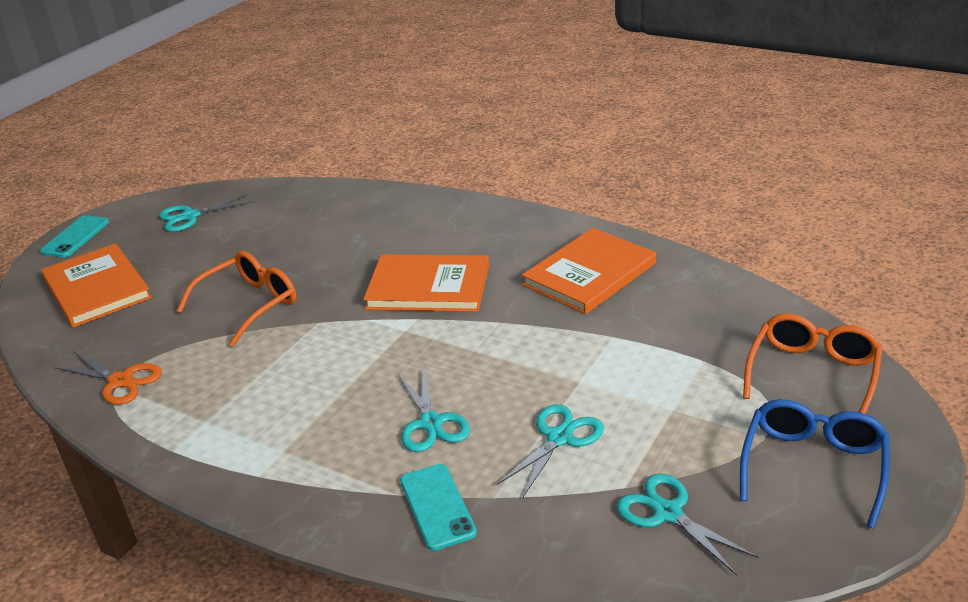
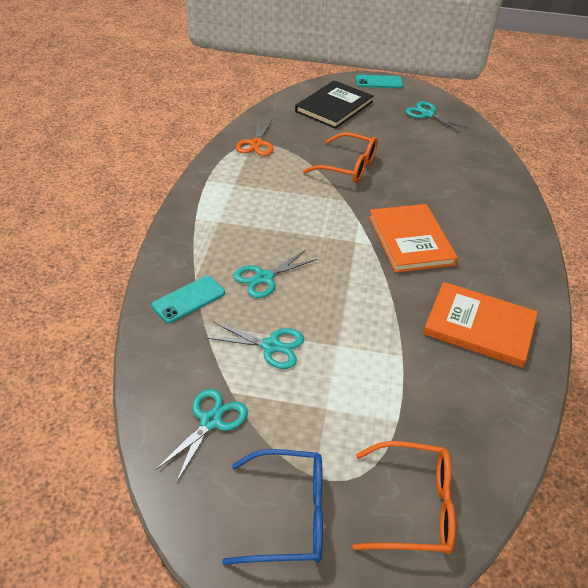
camera: 65 degrees right, 10 degrees up
orange book [41,243,152,328] -> black book [295,80,374,129]

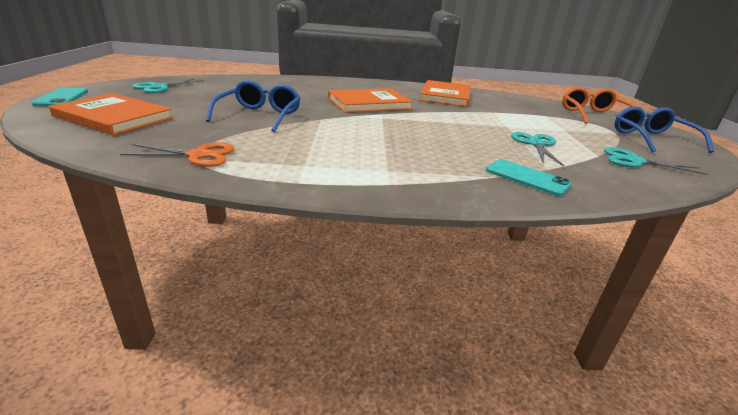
camera: 100 degrees left, 15 degrees down
turquoise scissors [233,250,318,298] -> none
black book [295,80,374,129] -> orange book [49,93,173,135]
orange glasses [303,132,378,183] -> blue glasses [206,80,301,132]

